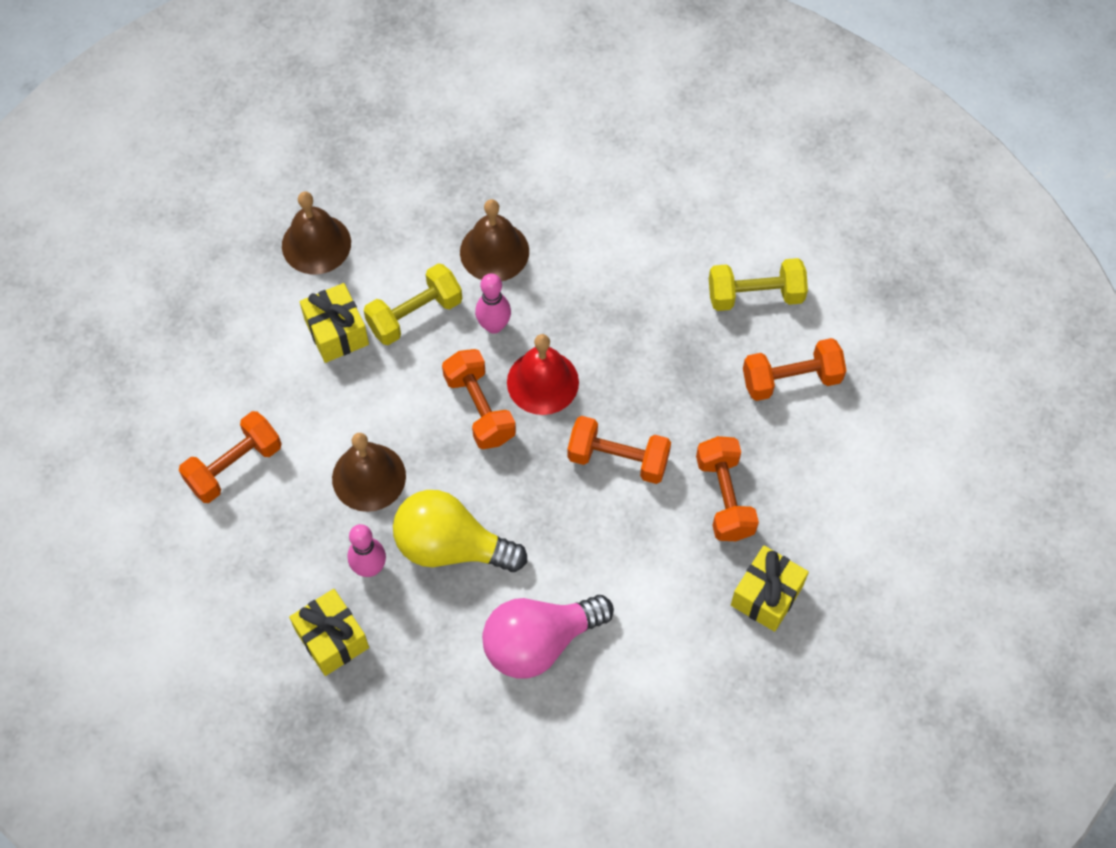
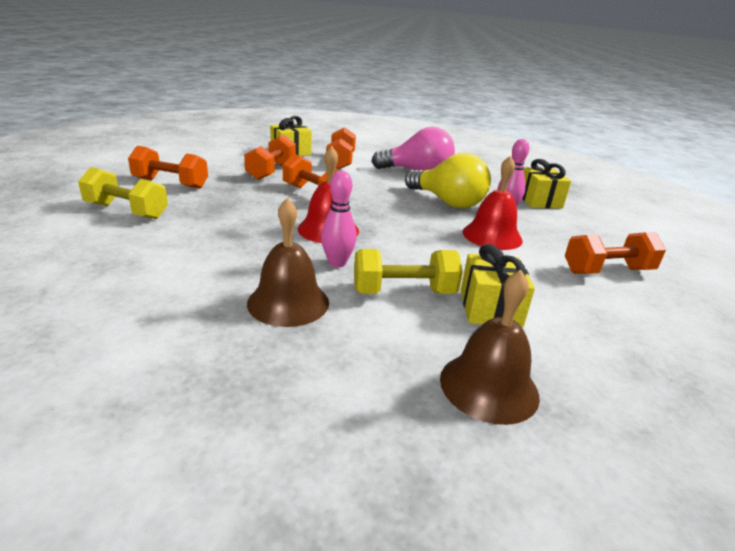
camera: 155 degrees left, 35 degrees down
brown bell [332,433,406,512] -> red bell [463,156,523,250]
orange dumbbell [442,349,516,449] -> orange dumbbell moved to [326,127,356,170]

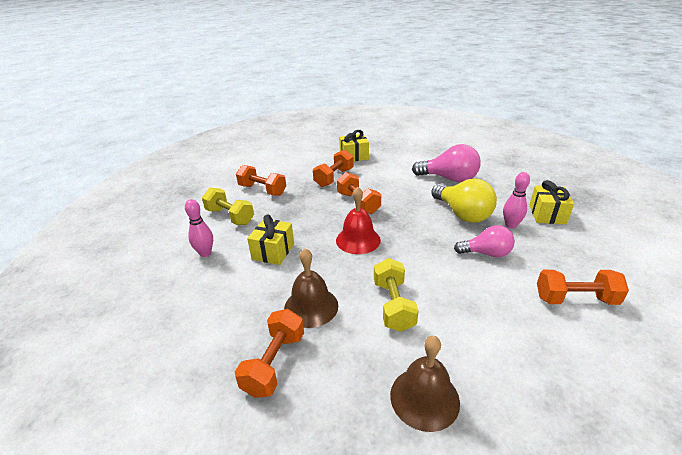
camera: 20 degrees right, 5 degrees up
pink bowling pin [321,171,357,268] -> pink bowling pin moved to [185,199,213,257]
orange dumbbell [326,127,356,170] -> orange dumbbell moved to [235,309,304,398]
yellow dumbbell [354,249,463,294] -> yellow dumbbell turned 75 degrees clockwise [374,258,419,332]
yellow gift [460,244,535,328] -> yellow gift moved to [247,215,294,265]
red bell [463,156,523,250] -> pink light bulb [454,225,515,257]

